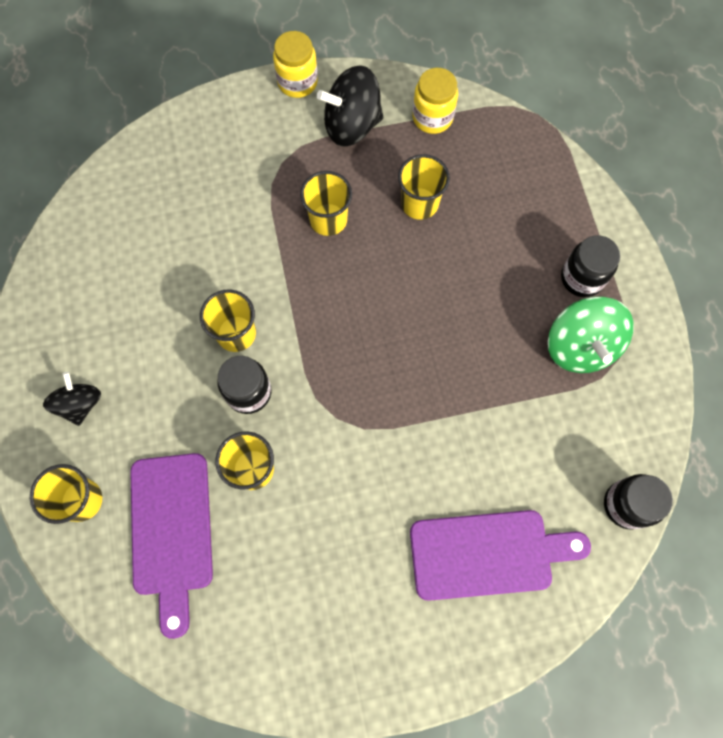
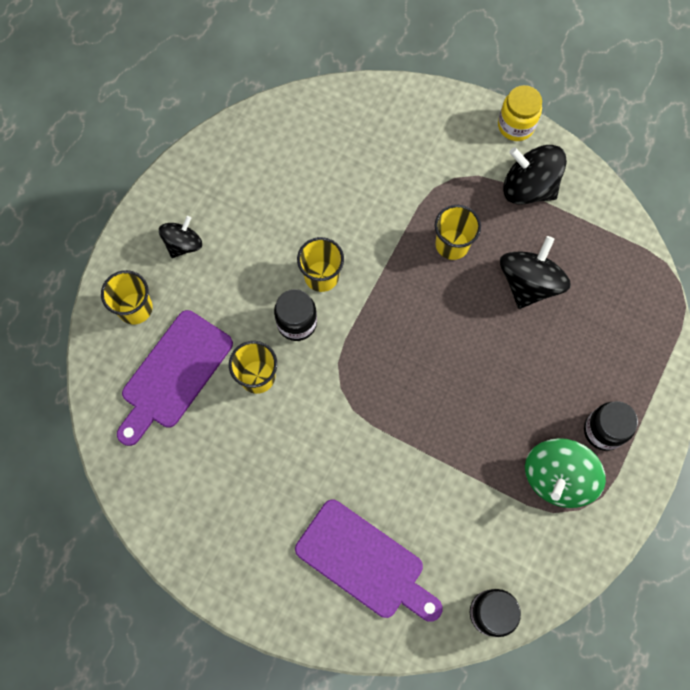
camera: 40 degrees right, 0 degrees up
yellow cup [398,154,450,220] -> black spinning top [500,236,571,309]
yellow jar [412,68,458,134] -> none

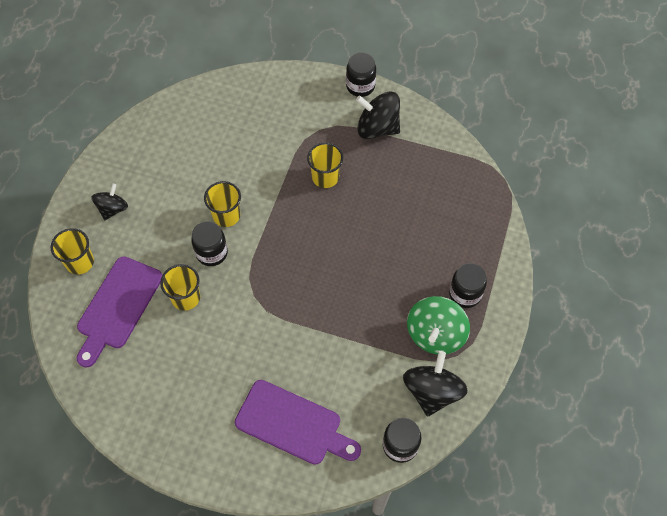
camera: 10 degrees left, 10 degrees down
yellow jar [498,85,542,141] -> black jar [346,52,376,97]
black spinning top [500,236,571,309] -> black spinning top moved to [403,351,468,417]

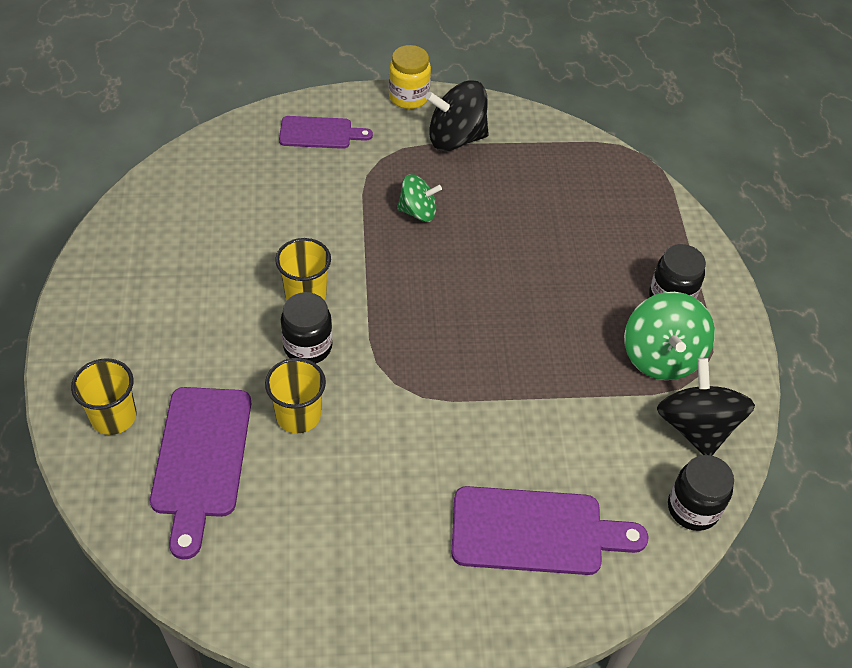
camera: 25 degrees left, 10 degrees down
black spinning top [91,184,128,220] -> none
yellow cup [307,143,343,188] -> green spinning top [397,174,442,222]
black jar [346,52,376,97] -> yellow jar [389,45,431,109]
none -> purple cutting board [279,116,373,149]

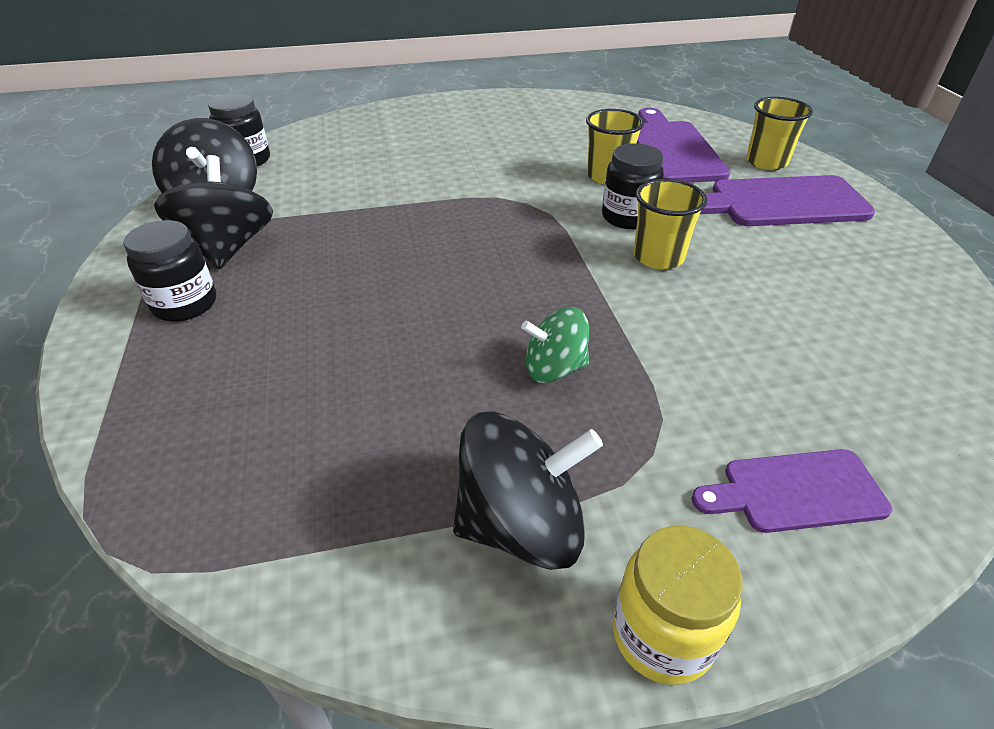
camera: 175 degrees right, 10 degrees down
purple cutting board [451,486,649,575] -> purple cutting board moved to [700,175,875,226]
green spinning top [624,292,715,380] -> black spinning top [154,155,273,269]

